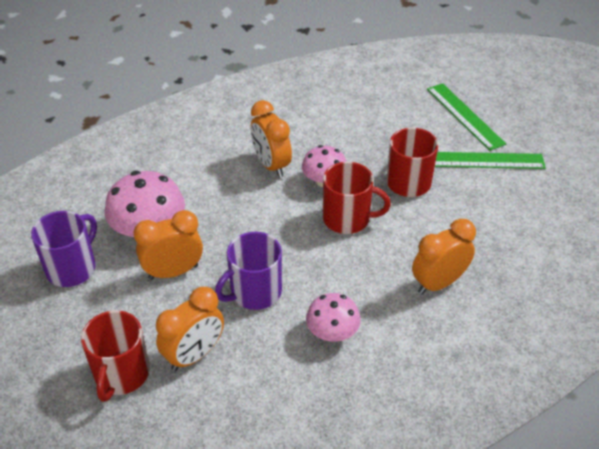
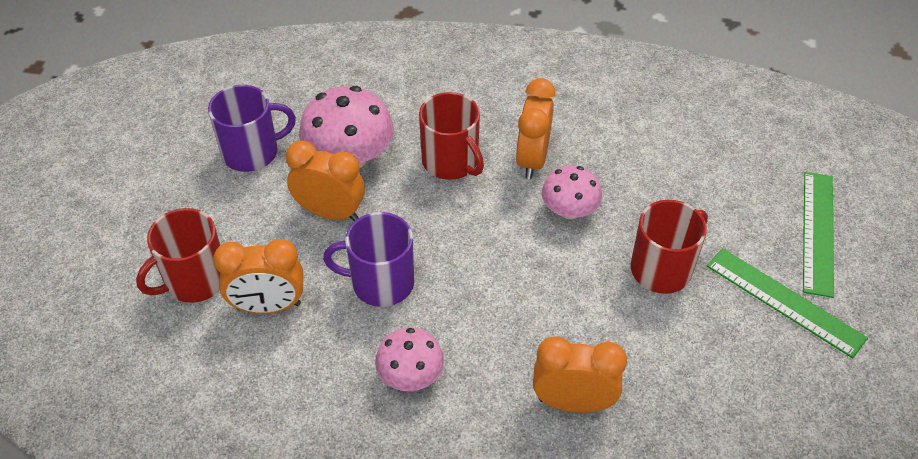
camera: 40 degrees right, 5 degrees up
red mug [323,162,391,234] -> red mug moved to [419,92,484,180]

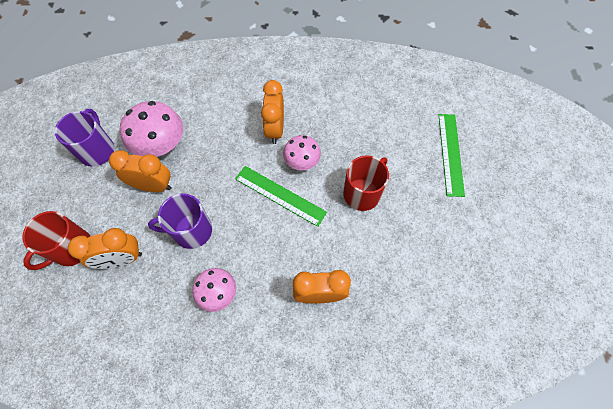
camera: 10 degrees left, 15 degrees up
purple mug [208,85,296,172] -> purple mug turned 60 degrees counterclockwise [55,109,115,167]
red mug [419,92,484,180] -> none
green ruler [707,248,868,358] -> green ruler moved to [235,166,327,227]

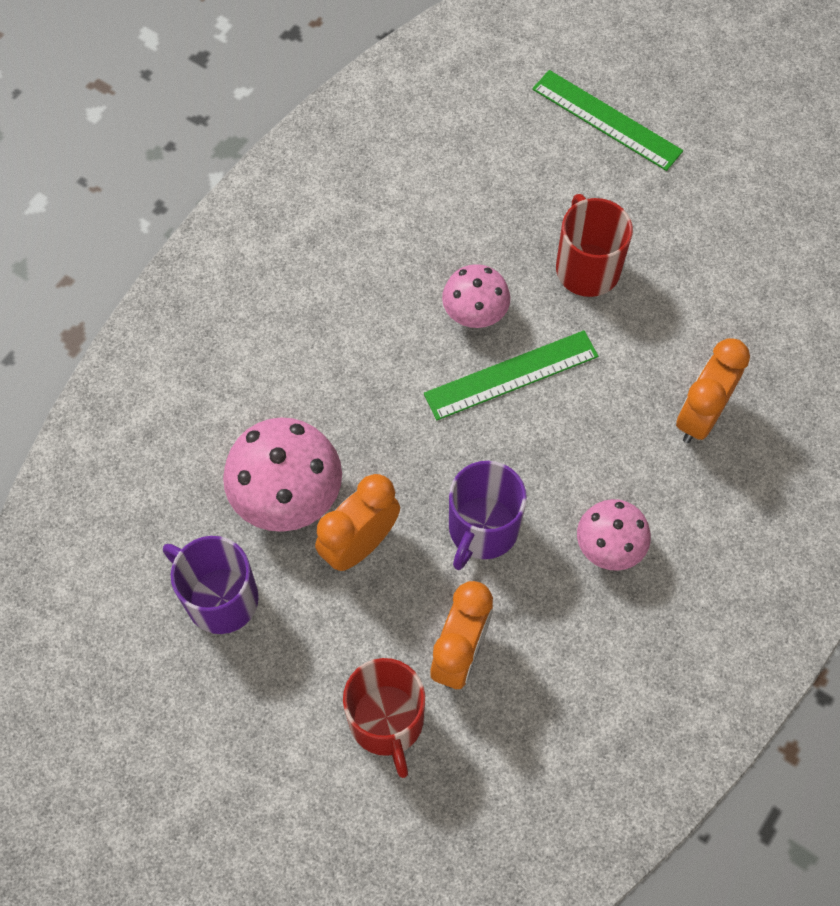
camera: 55 degrees left, 0 degrees up
orange clock [261,80,284,144] -> none

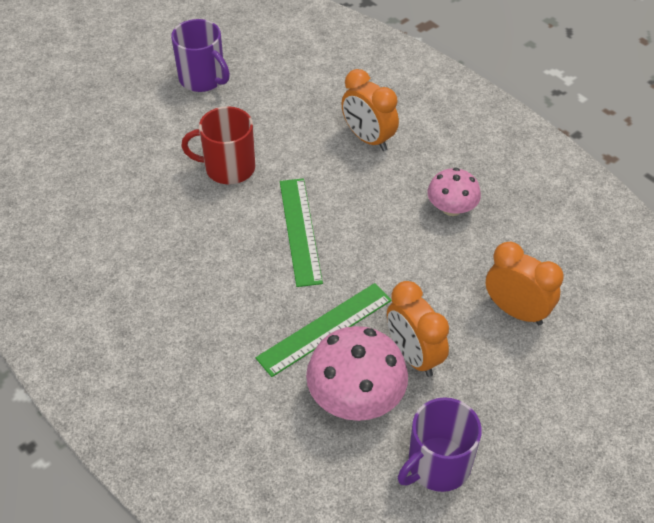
camera: 75 degrees left, 15 degrees down
red mug [343,658,425,778] -> none
pink mushroom [442,264,510,328] -> none
purple mug [449,461,527,570] -> purple mug moved to [171,19,230,92]
green ruler [532,70,683,171] -> green ruler moved to [256,283,392,377]

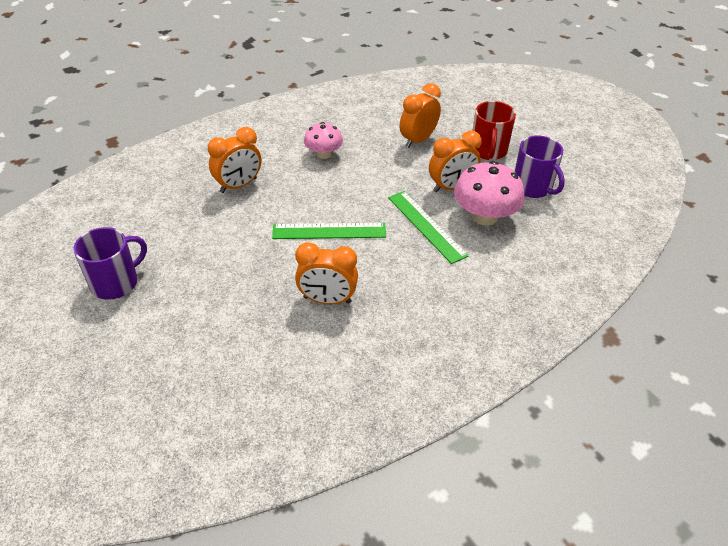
camera: 85 degrees left, 5 degrees down
red mug [181,106,255,184] -> red mug moved to [472,101,516,160]
none -> orange clock [295,242,358,304]

